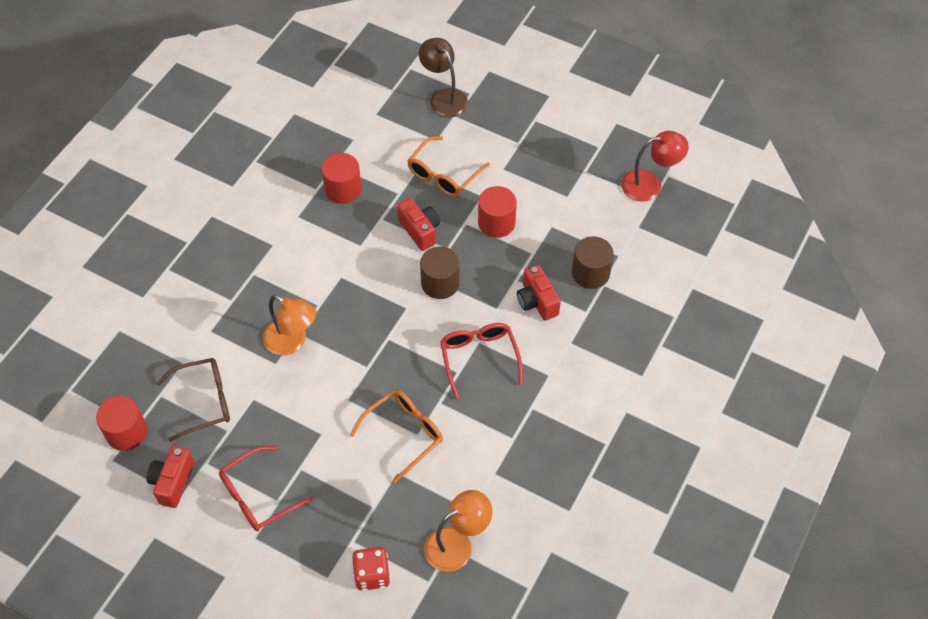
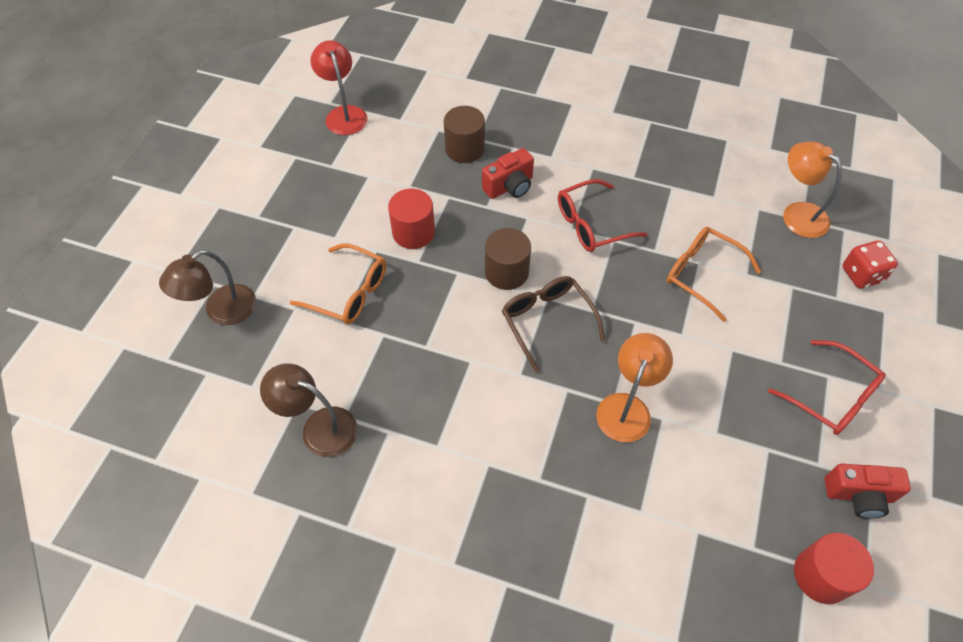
camera: 100 degrees left, 0 degrees up
brown glasses [157,358,230,442] -> brown glasses moved to [502,276,605,373]
red cylinder [322,153,362,204] -> none
red camera [397,198,440,251] -> none
none -> brown lamp [260,363,358,457]

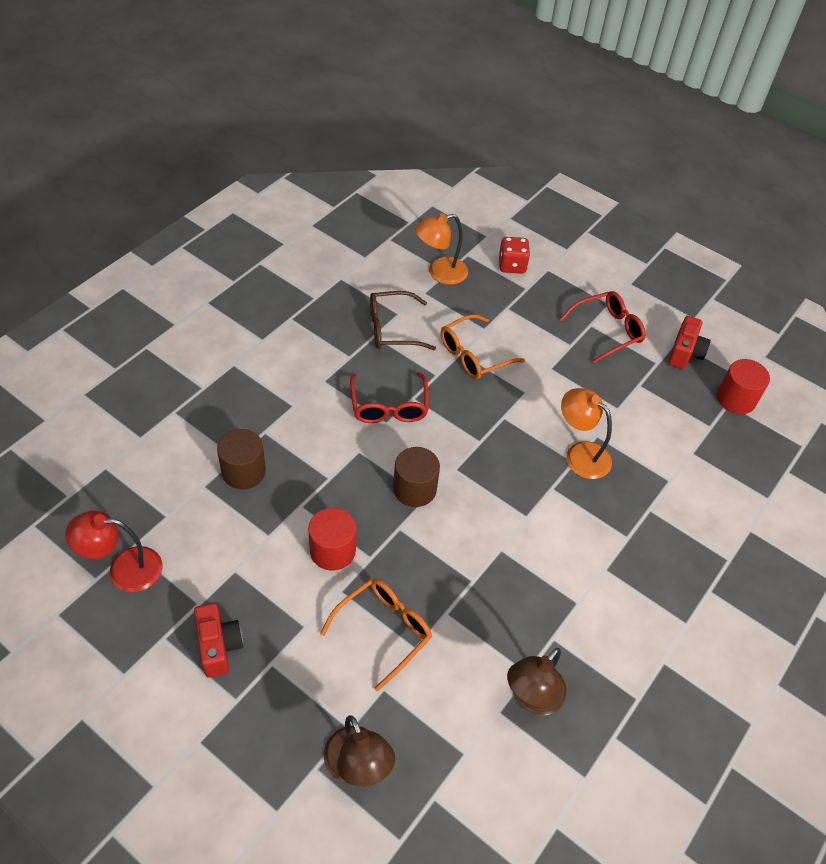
camera: 75 degrees left, 5 degrees down
red camera [482,148,534,199] -> red camera moved to [194,603,243,678]
brown glasses [502,276,605,373] -> brown glasses moved to [370,291,436,350]

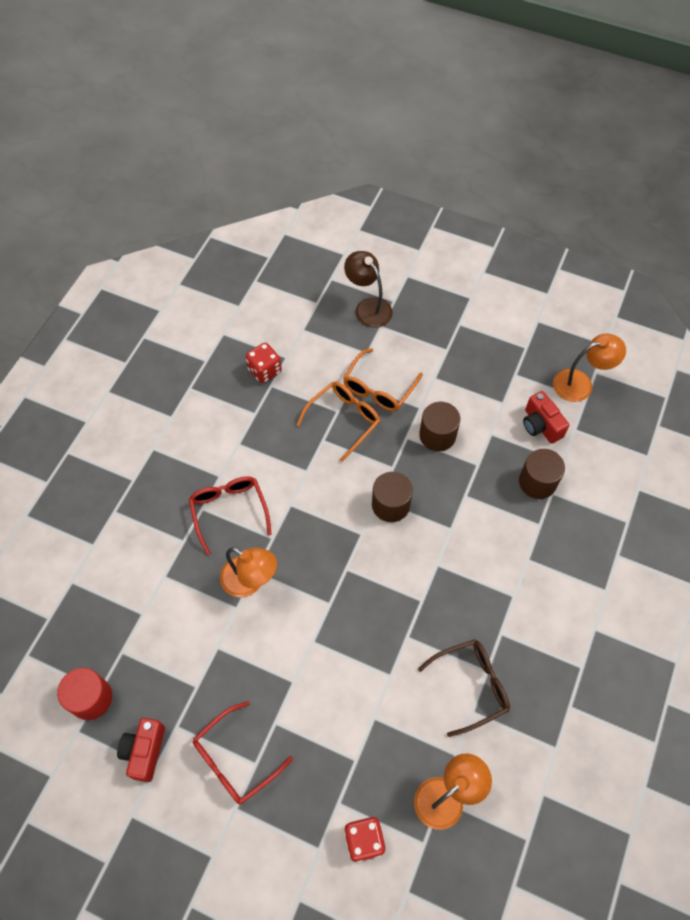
camera: 170 degrees right, 10 degrees up
red lamp [65,511,162,592] -> orange lamp [553,333,626,402]
red camera [194,603,243,678] -> red camera moved to [523,391,569,444]
red cylinder [308,508,356,571] -> brown cylinder [419,402,460,452]
red glasses [350,372,429,423] -> red glasses moved to [189,476,272,555]
orange glasses [441,314,525,379] -> orange glasses moved to [297,381,380,462]
brown lamp [507,648,567,716] -> red dice [246,343,282,383]

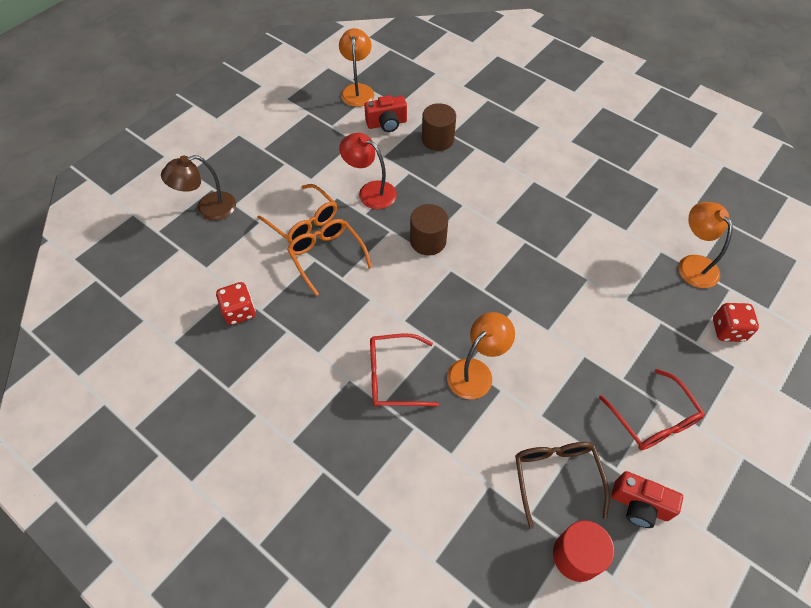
camera: 75 degrees left, 5 degrees down
brown glasses [418,639,510,737] -> brown glasses moved to [515,442,610,529]
brown cylinder [419,402,460,452] -> red lamp [339,133,397,209]

